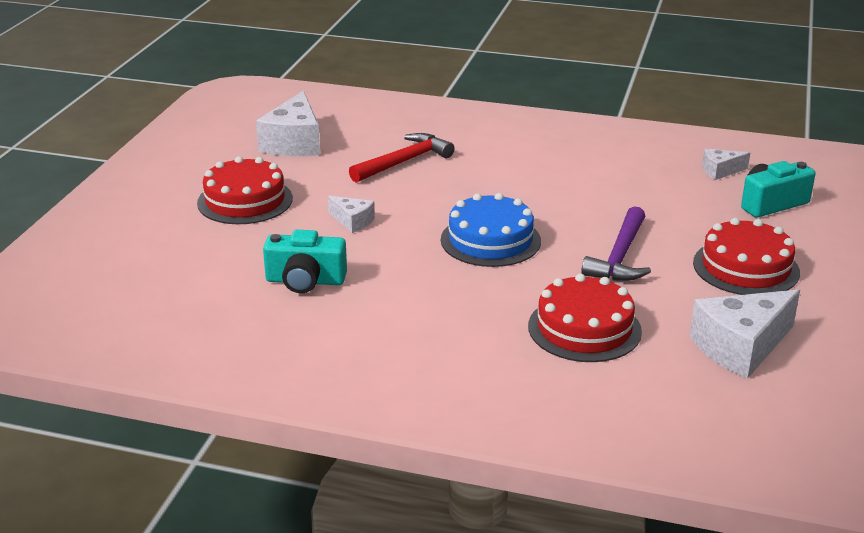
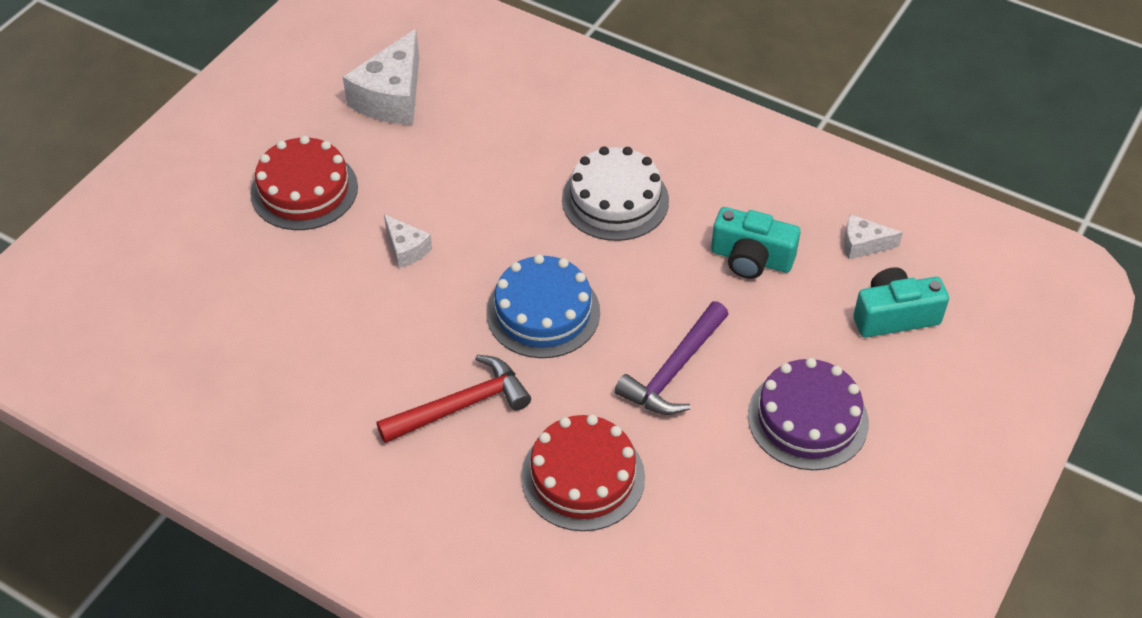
camera: 15 degrees right, 20 degrees up
turquoise camera [263,230,347,293] -> turquoise camera moved to [711,207,801,279]
red hammer [349,133,455,183] -> red hammer moved to [376,355,531,443]
white cheese [690,290,800,379] -> none
red cake [693,218,800,295] -> purple cake [748,358,869,470]
none -> white cake [562,147,669,241]

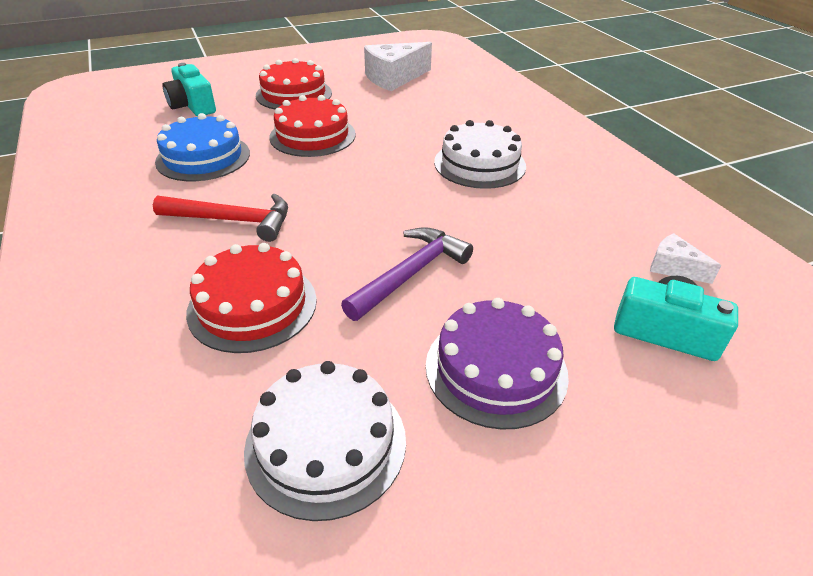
camera: 35 degrees right, 10 degrees down
white cheese [384,214,432,268] -> red cake [270,95,356,157]
blue cake [486,254,600,358] -> blue cake moved to [155,113,250,181]
purple hammer [615,301,729,415] -> purple hammer turned 150 degrees clockwise [341,227,473,321]
turquoise camera [711,207,801,279] -> turquoise camera moved to [162,63,216,116]
none -> white cake [244,361,406,521]

